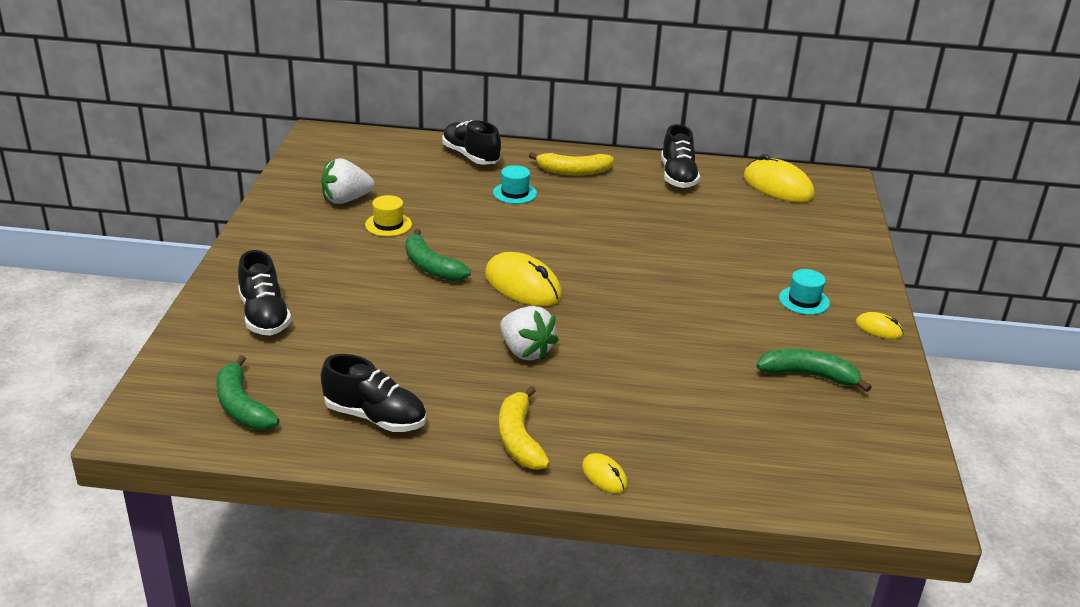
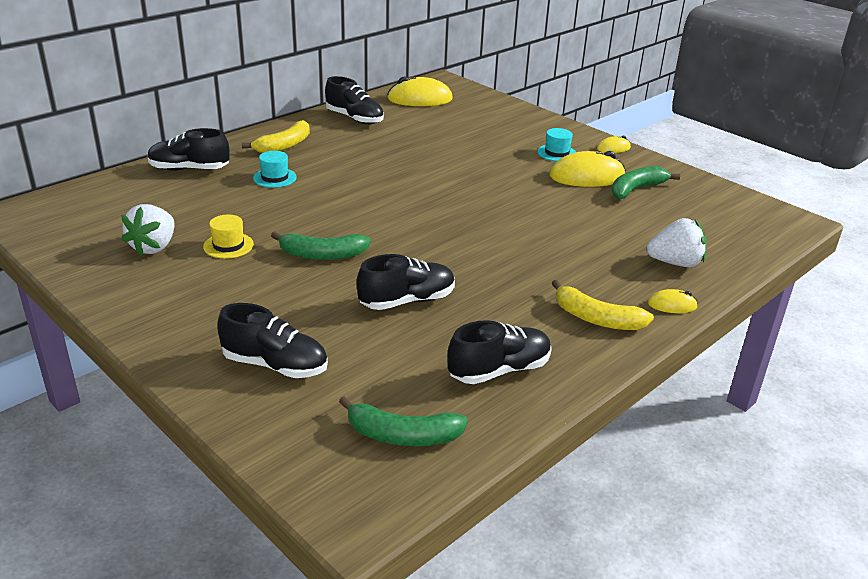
camera: 50 degrees left, 0 degrees up
yellow mouse [485,252,562,307] -> yellow mouse moved to [550,151,626,187]
white strawberry [500,306,559,361] -> white strawberry moved to [647,218,707,267]
none -> black shoe [356,254,455,310]

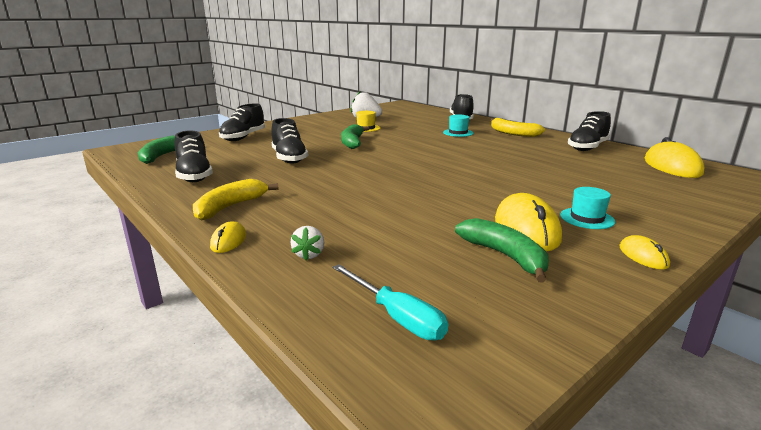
camera: 95 degrees right, 10 degrees down
white strawberry [647,218,707,267] -> white strawberry [290,226,324,261], size x0.56
none -> turquoise screwdriver [333,264,448,341]

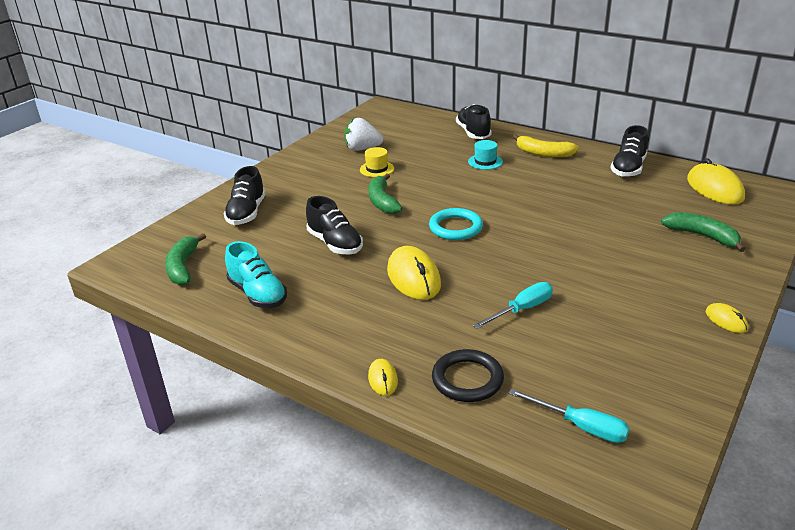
camera: 15 degrees left, 10 degrees up
black shoe [175,130,213,182] -> turquoise shoe [225,241,287,308]
yellow banana [193,179,279,220] -> none
white strawberry [290,226,324,261] -> black ring [432,349,504,402]
green banana [455,218,549,283] -> green banana moved to [661,212,746,252]
yellow mouse [495,193,562,251] -> yellow mouse moved to [387,246,441,300]
turquoise hat [560,187,615,229] -> none
none -> turquoise ring [429,208,483,240]
none -> turquoise screwdriver [473,282,553,329]

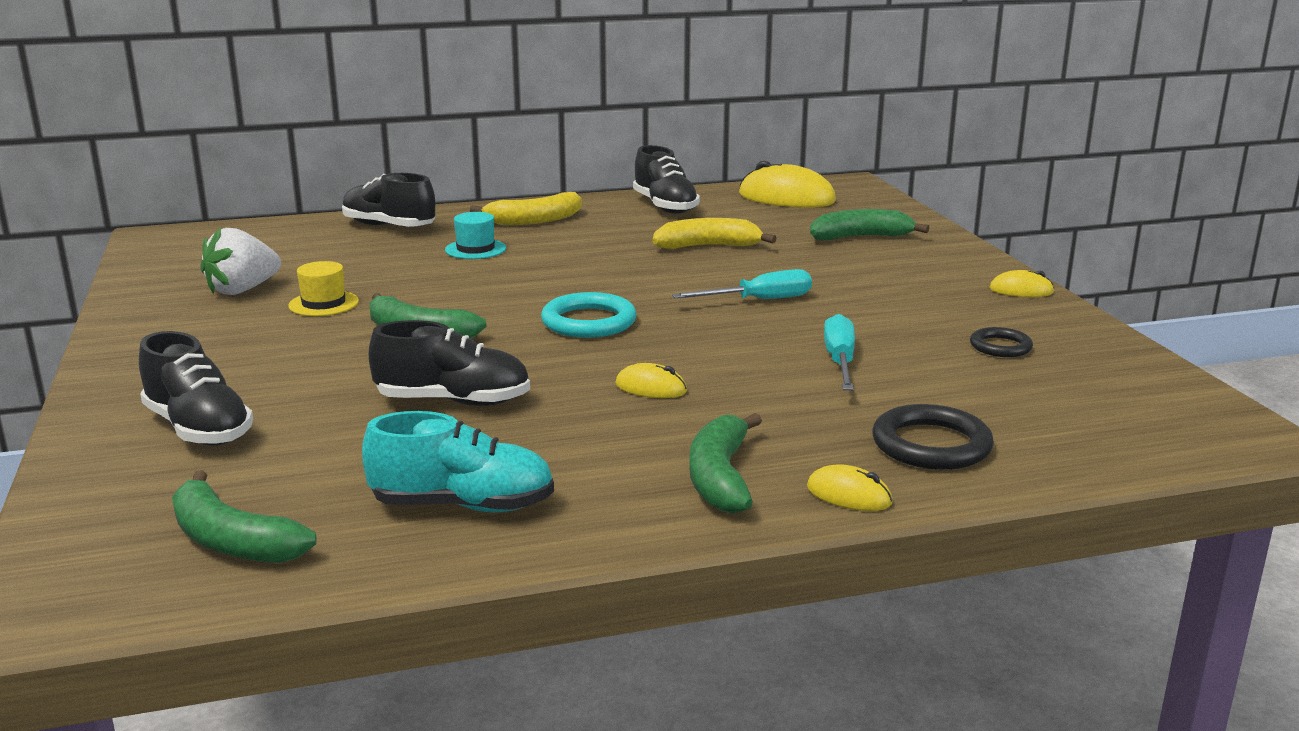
camera: 50 degrees left, 10 degrees down
yellow mouse [387,246,441,300] -> yellow mouse [615,363,687,398], size x0.50
turquoise screwdriver [508,389,630,443] -> turquoise screwdriver moved to [672,269,812,299]
none -> yellow banana [653,218,777,249]
none -> green banana [689,413,762,514]
none -> black ring [970,327,1033,357]

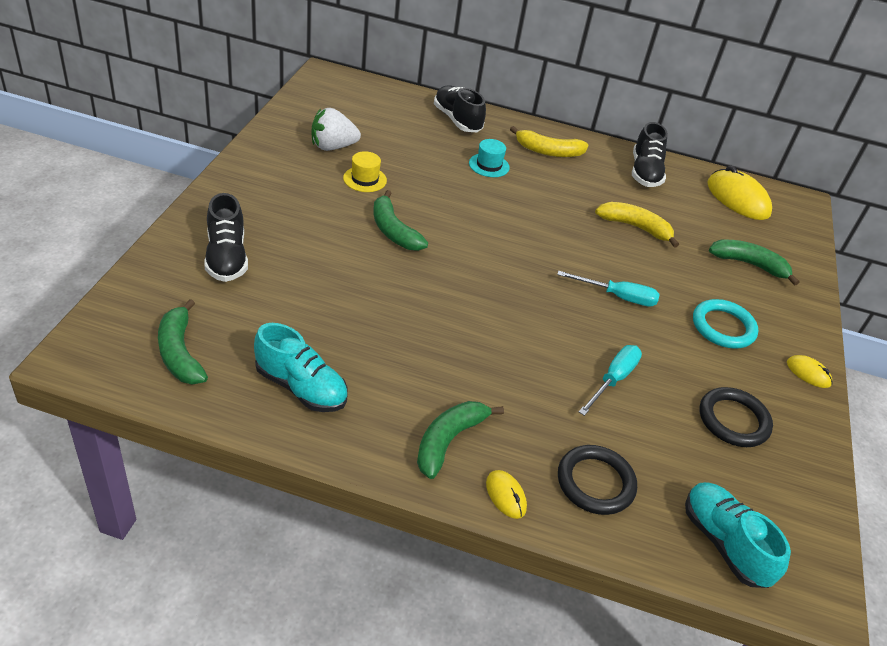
camera: 25 degrees right, 20 degrees up
black shoe [369,320,530,406] -> none
turquoise ring [541,292,637,338] -> turquoise ring moved to [693,299,758,349]
yellow mouse [615,363,687,398] -> none
black ring [970,327,1033,357] -> black ring [700,387,773,447], size x1.64
none -> turquoise shoe [685,482,791,588]

